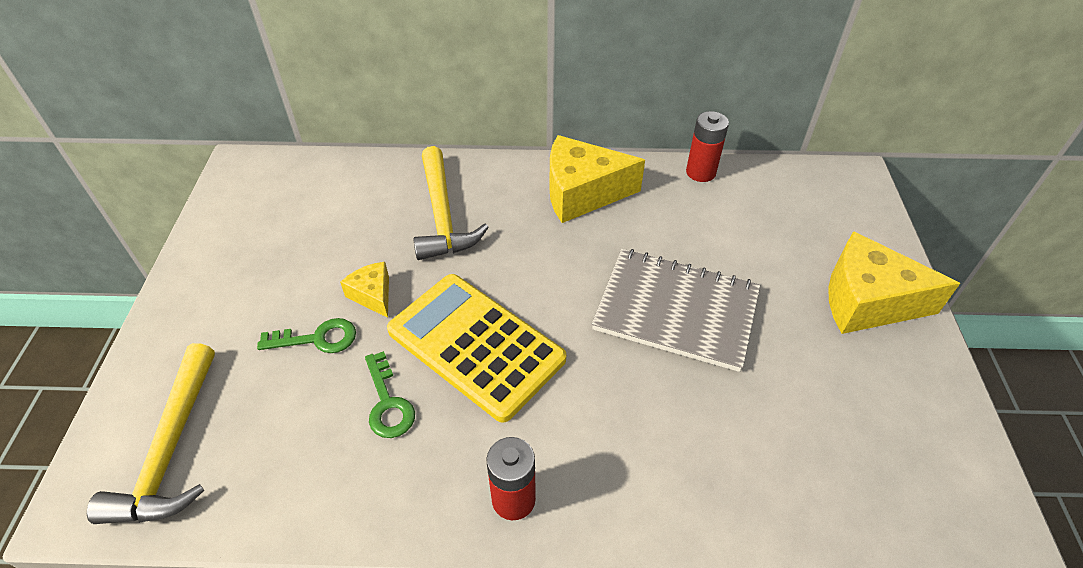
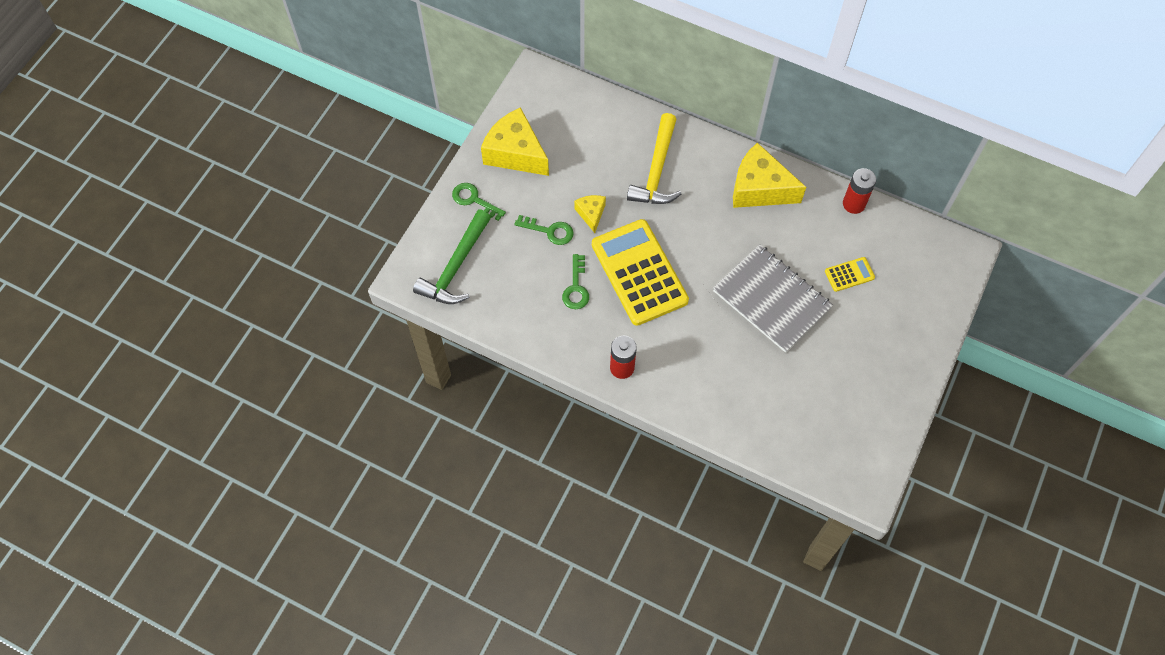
camera: 25 degrees right, 15 degrees up
yellow hammer [87,343,215,524] -> green hammer [413,210,491,304]
yellow cheese [828,231,960,334] -> yellow cheese moved to [481,107,549,176]
none -> green key [452,183,506,221]
none -> yellow calculator [825,257,875,292]

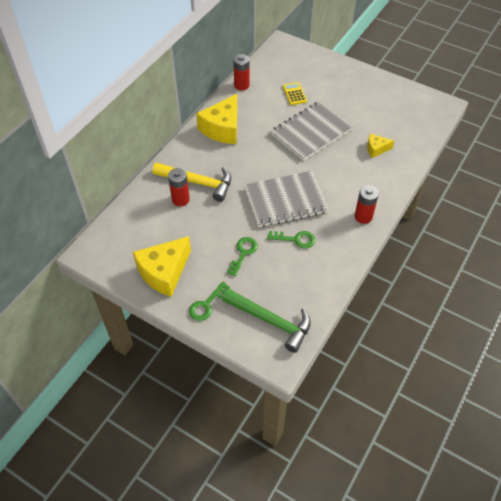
camera: 85 degrees left, 10 degrees down
yellow cheese [574,195,606,233] -> yellow cheese moved to [367,134,394,158]
yellow calculator [592,219,689,326] -> grey notebook [244,171,329,227]
none -> red battery [168,168,190,206]

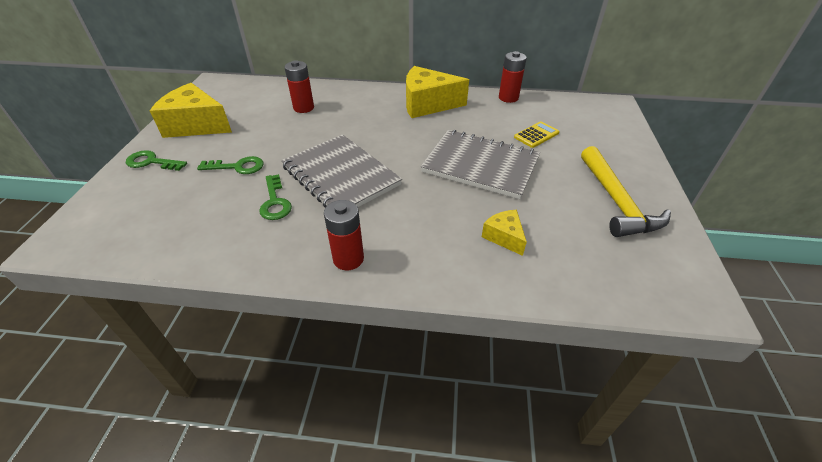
camera: 65 degrees right, 10 degrees down
yellow hammer [153,163,231,202] -> yellow hammer moved to [581,146,671,237]
green hammer [222,288,311,353] -> none

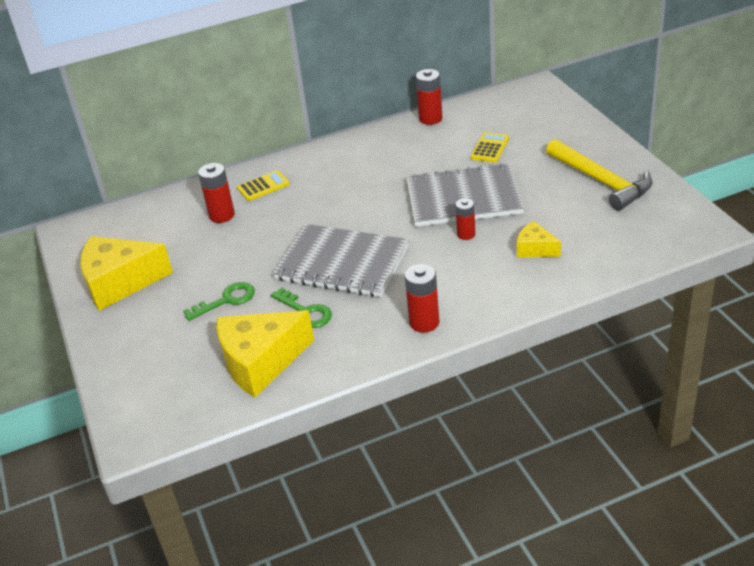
camera: 25 degrees left, 5 degrees down
green key [126,150,187,171] -> none
yellow cheese [406,66,469,118] -> yellow cheese moved to [217,310,314,397]
none -> yellow calculator [237,170,289,201]
none -> red battery [456,198,475,240]

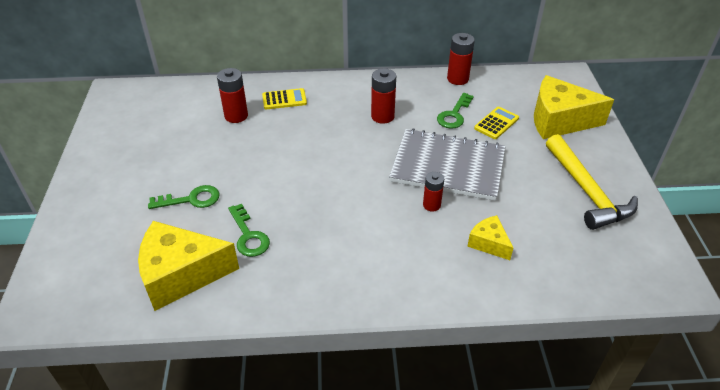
camera: 15 degrees right, 5 degrees up
yellow cheese [80,236,173,311] -> yellow cheese moved to [534,75,614,139]
grey notebook [273,224,409,297] -> none
red battery [405,264,440,333] -> red battery moved to [371,68,396,124]
none -> green key [437,93,474,129]

